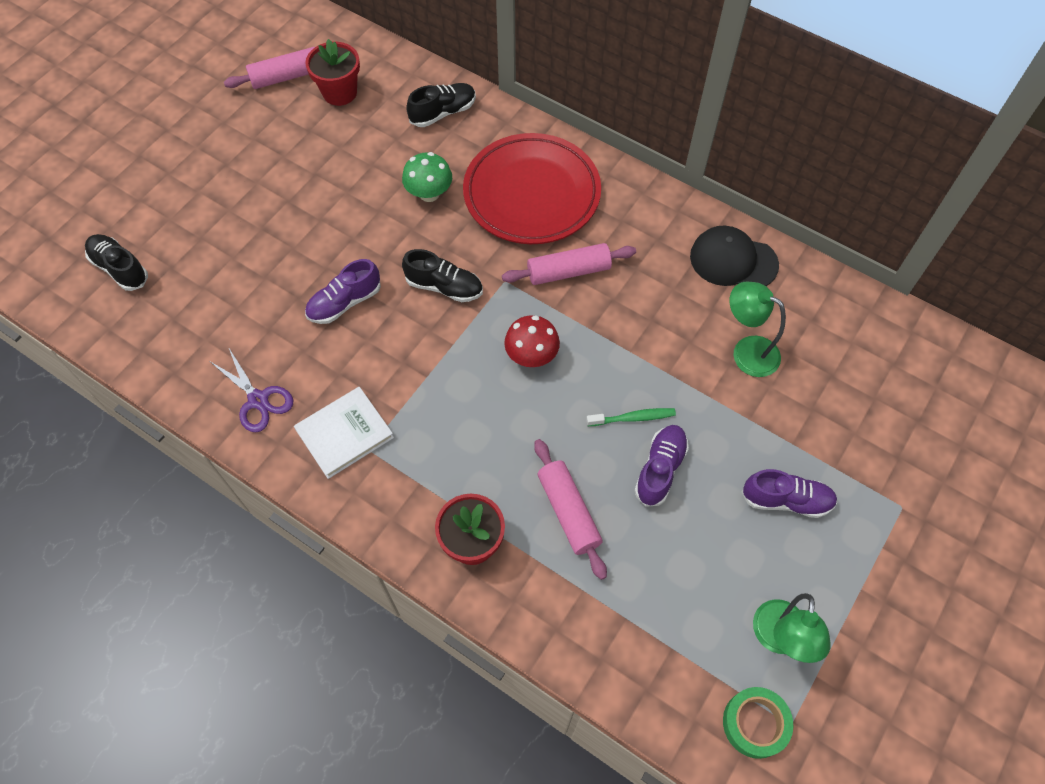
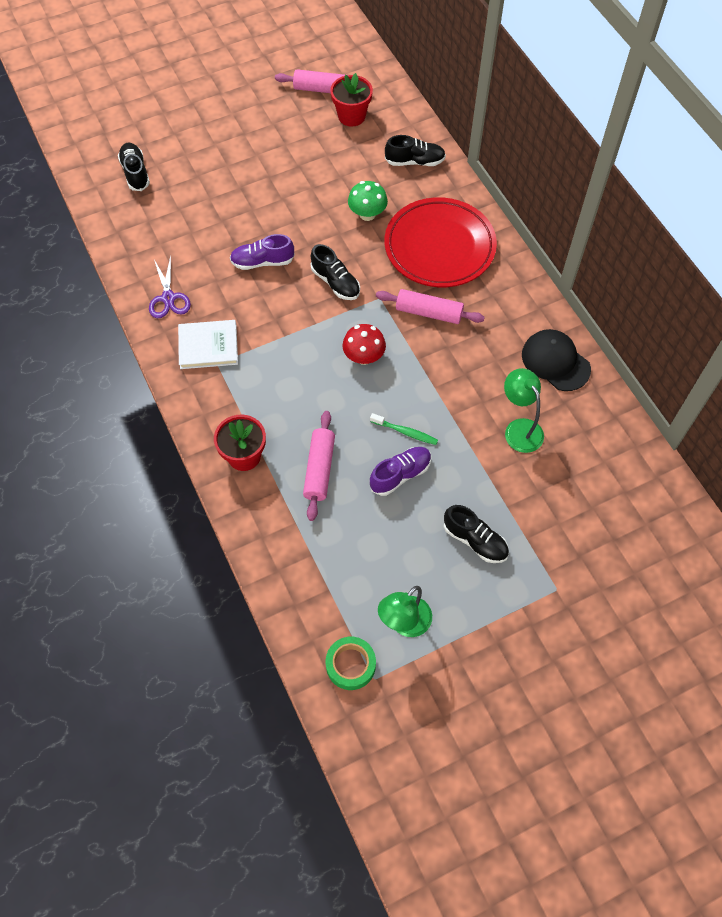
camera: 30 degrees right, 0 degrees up
purple shoe [742,469,837,518] -> black shoe [444,505,509,563]

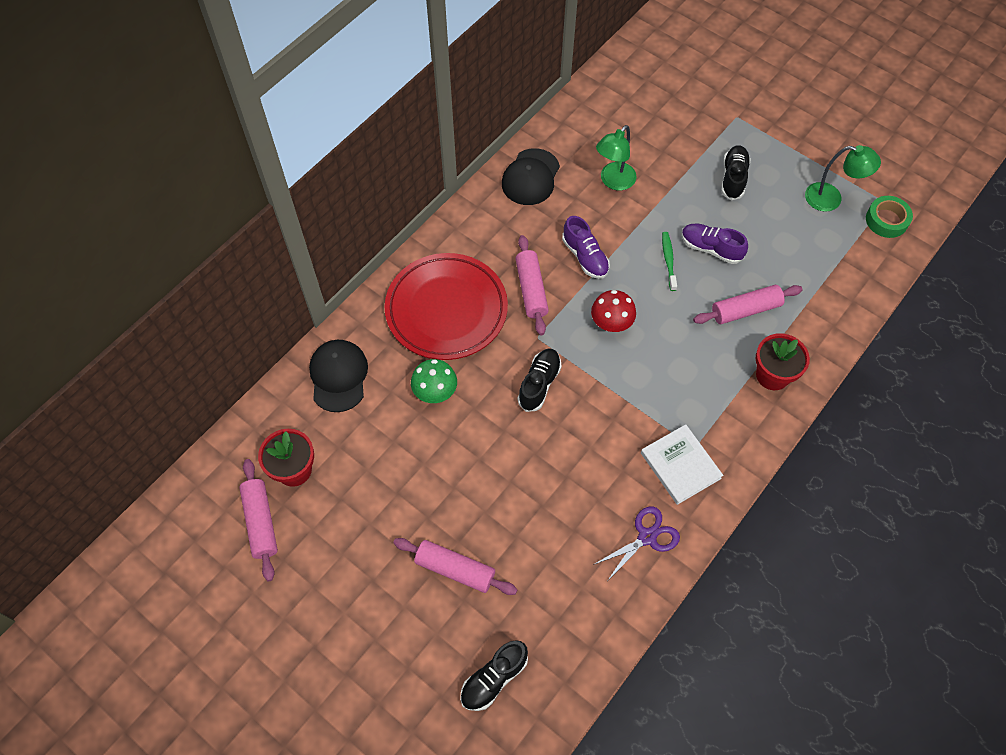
camera: 115 degrees left, 0 degrees up
purple shoe [230,234,295,270] -> purple shoe moved to [562,216,610,279]
black shoe [385,135,446,166] -> black cap [309,340,368,412]
none -> pink rolling pin [393,538,518,595]

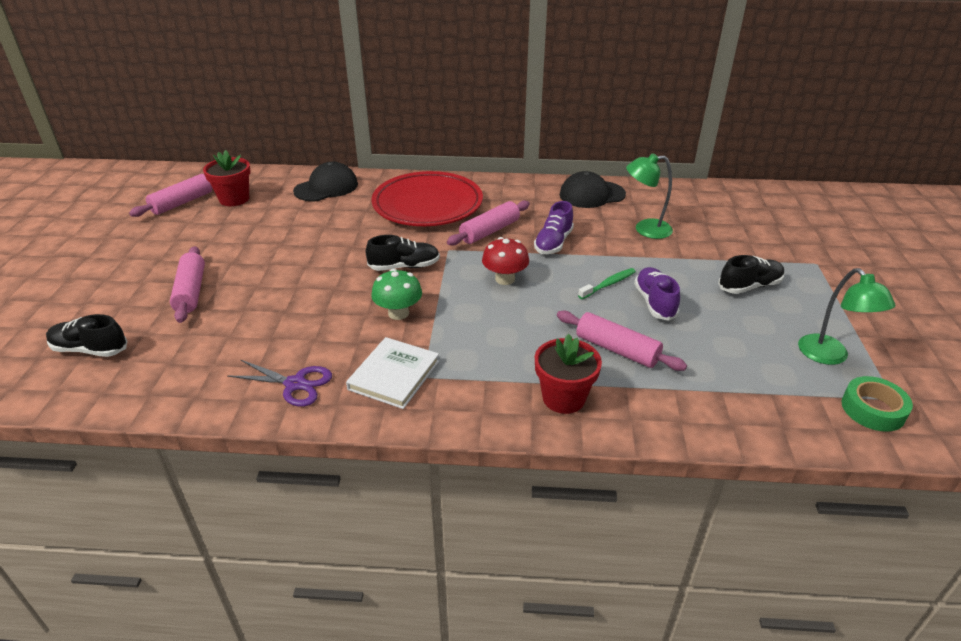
camera: 55 degrees right, 25 degrees down
green mushroom [411,359,457,403] -> green mushroom moved to [371,269,422,320]

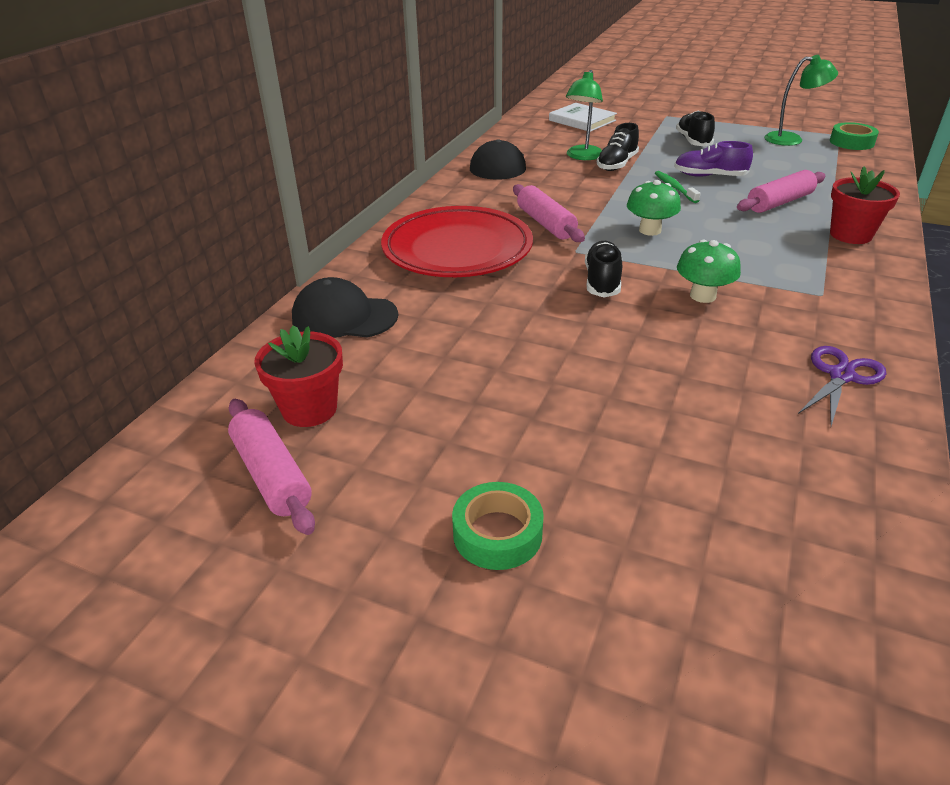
camera: 70 degrees left, 0 degrees up
black shoe [46,314,127,357] -> black shoe moved to [597,123,639,171]
pink rolling pin [170,246,205,323] -> none
black cap [293,162,358,201] -> black cap turned 60 degrees counterclockwise [292,277,398,338]
white book [346,337,439,409] -> white book moved to [549,103,617,132]
red mushroom [482,237,529,285] -> green mushroom [627,180,681,236]
purple shoe [534,201,574,254] -> none
none -> green tape [452,482,544,570]

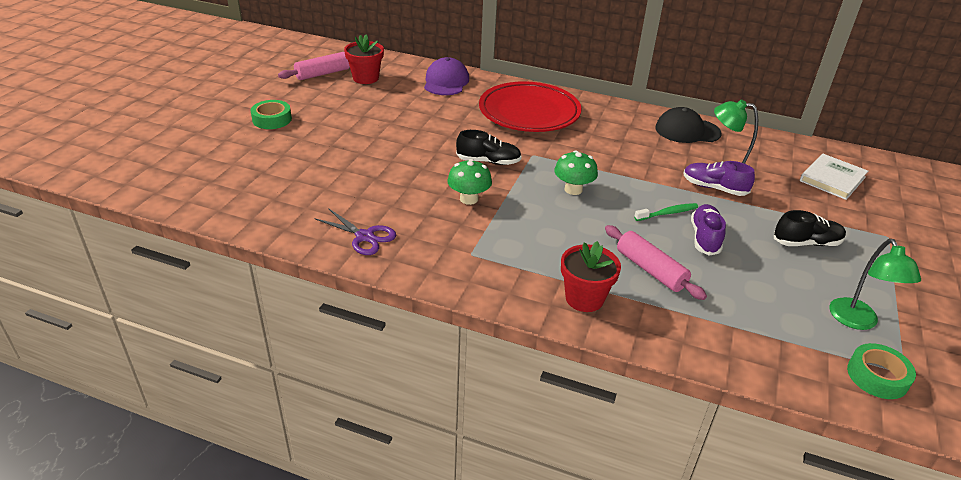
camera: 85 degrees right, 0 degrees up
black cap [292,277,398,338] -> purple cap [424,57,469,95]
pink rolling pin [513,184,585,242] -> none
black shoe [597,123,639,171] -> purple shoe [684,161,755,196]

